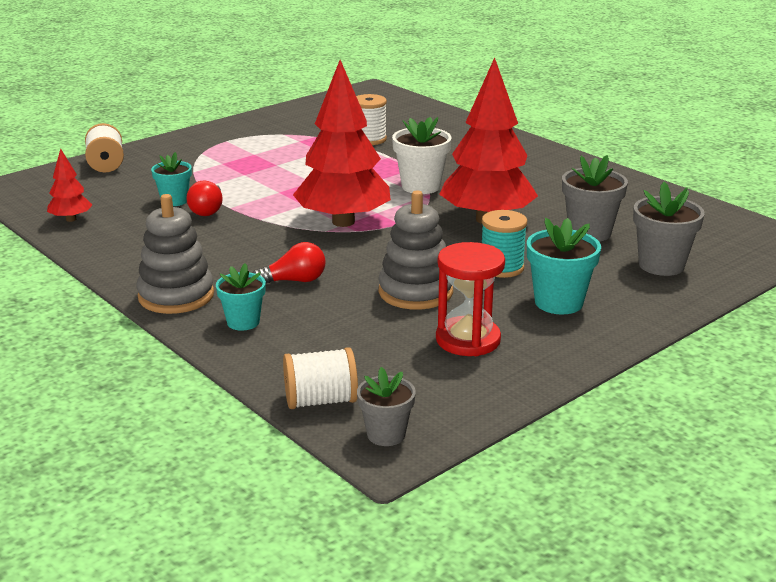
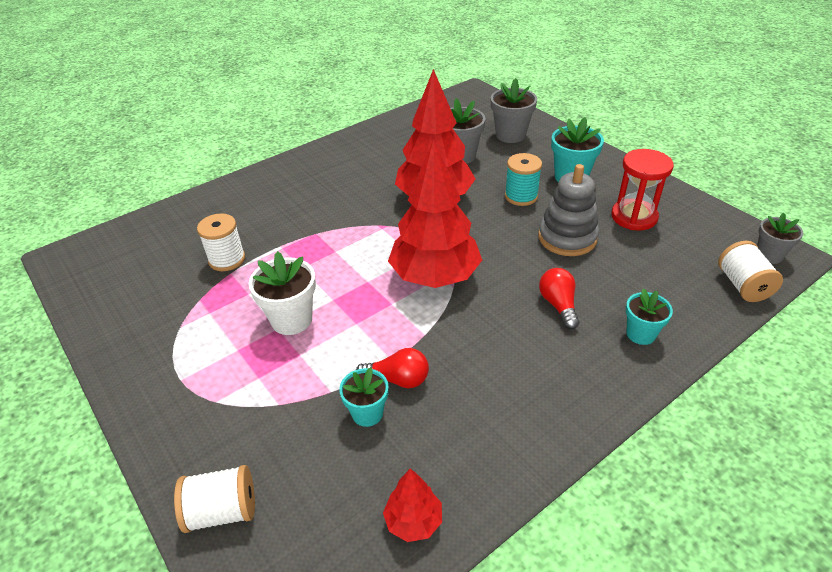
camera: 85 degrees left, 15 degrees up
grey stacking toy [137,194,214,314] -> none
white flower pot [392,117,452,194] -> white flower pot moved to [249,251,316,335]

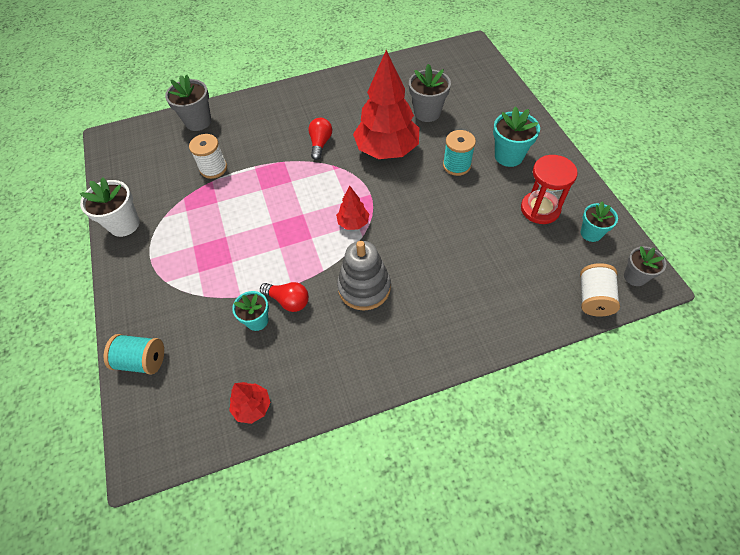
camera: 20 degrees right, 15 degrees up
white spool [174,465,255,533] -> turquoise spool [103,334,164,375]
white flower pot [249,251,316,335] -> white flower pot moved to [80,177,140,237]
red tree [388,139,482,288] -> red tree [336,185,369,230], size x0.46
grey flower pot [491,78,537,143] -> grey flower pot moved to [165,75,211,131]
grey stacking toy [538,164,599,256] -> grey stacking toy moved to [337,241,391,311]
red light bulb [539,268,579,329] -> red light bulb moved to [308,118,332,160]
turquoise flower pot [626,288,673,345] -> turquoise flower pot moved to [581,201,618,242]

